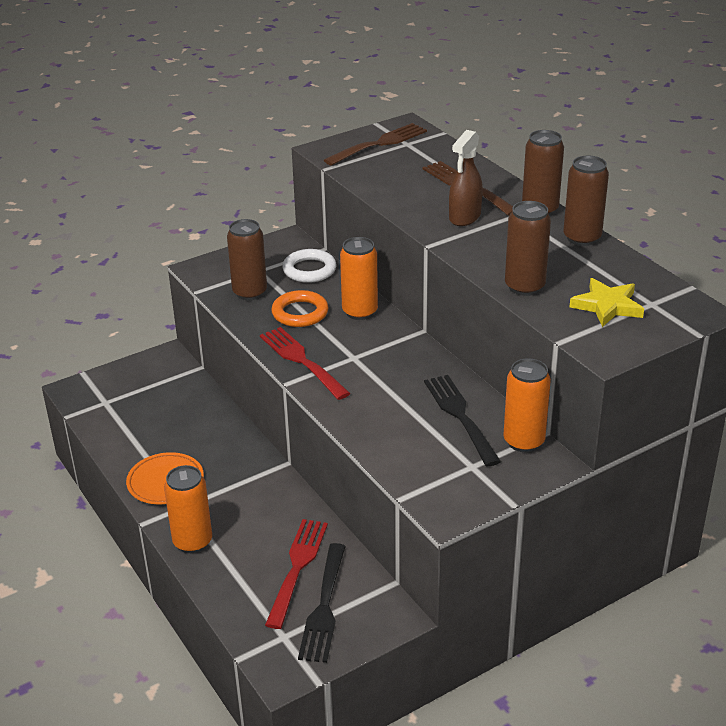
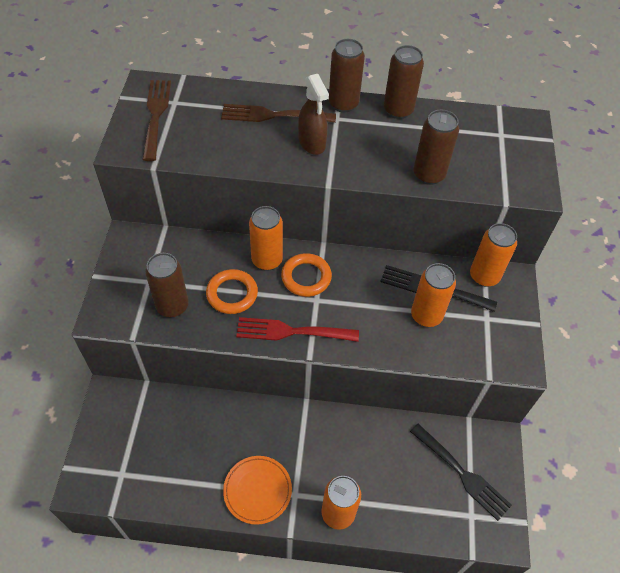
camera: 55 degrees left, 20 degrees up
red fork [265,519,328,629] -> none
white ring [282,249,337,283] -> none
yellow star [570,278,644,327] -> none
none -> orange ring [281,253,332,297]
none -> orange can [411,263,456,327]

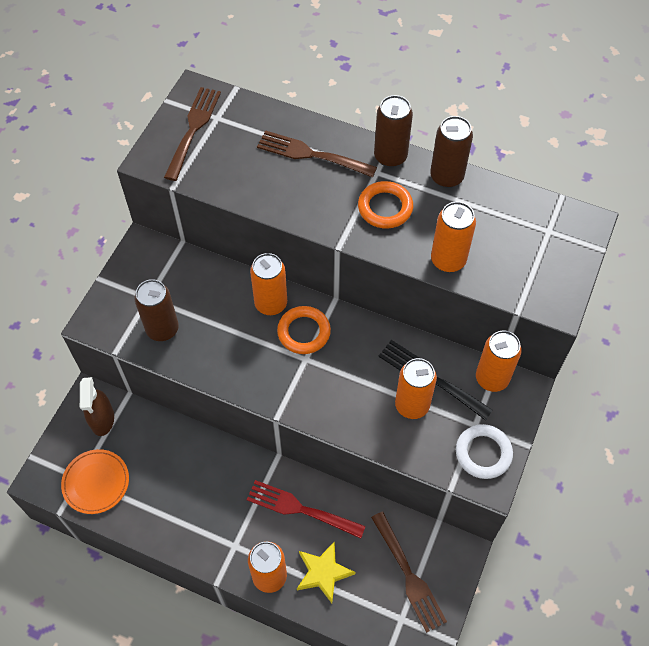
camera: 20 degrees right, 5 degrees up
orange ring [206,269,258,314] -> orange ring moved to [358,181,413,229]
orange plate [223,456,292,525] -> orange plate moved to [61,449,129,514]
red fork [236,317,359,342] -> red fork moved to [247,480,366,538]
brown spray bottle [298,74,329,155] -> brown spray bottle moved to [80,377,114,436]
black fork [410,423,512,521] -> brown fork [371,512,447,633]
brown can [413,110,459,185] -> orange can [431,202,476,272]
none -> yellow star [297,541,355,603]
none -> white ring [456,424,513,479]

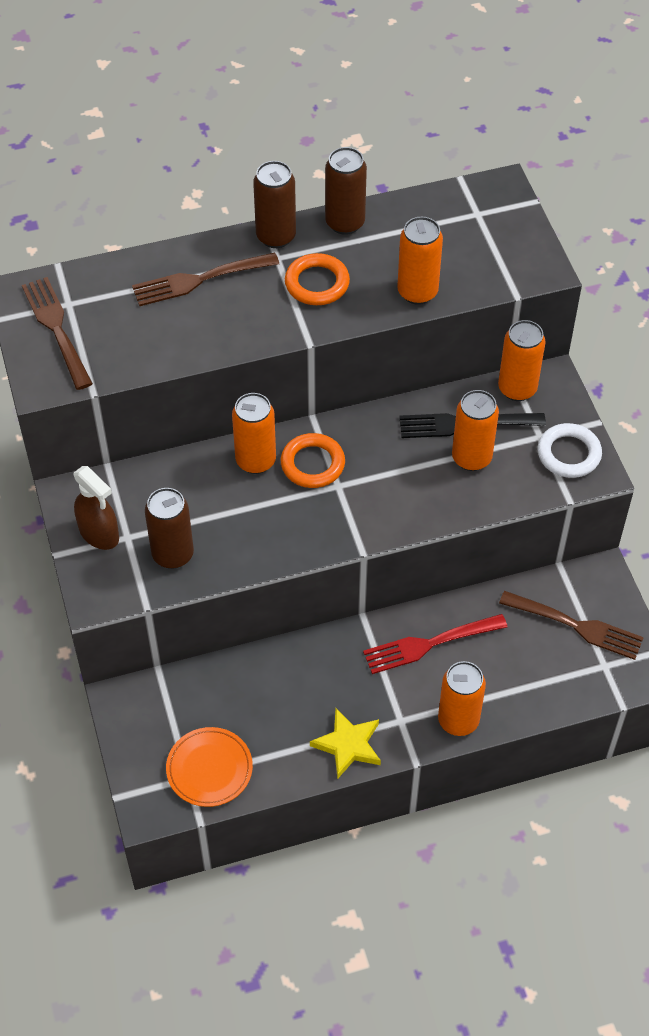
camera: 40 degrees left, 5 degrees down
brown spray bottle [80,377,114,436] -> brown spray bottle moved to [74,466,119,550]
yellow star [297,541,355,603] -> yellow star moved to [310,709,381,779]

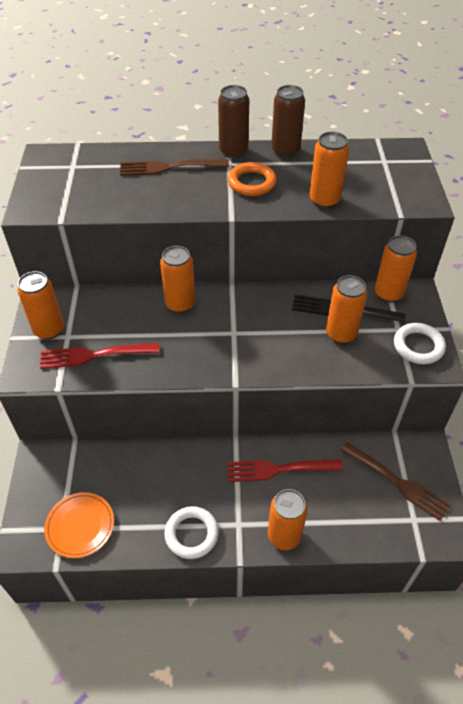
camera: 15 degrees right, 5 degrees down
brown fork [22,277,93,390] -> none
brown spray bottle [74,466,119,550] -> orange can [17,271,64,340]
brown can [145,488,194,569] -> red fork [40,343,159,369]
orange ring [281,433,345,488] -> none
yellow star [310,709,381,779] -> white ring [164,506,219,559]

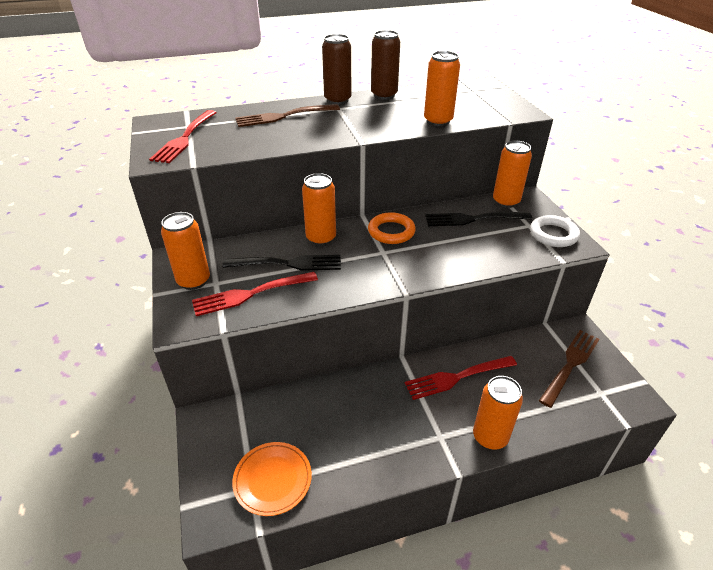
camera: 15 degrees left, 10 degrees down
white ring [164,506,219,559] -> none
orange ring [228,162,276,196] -> orange ring moved to [368,212,416,244]
orange can [326,275,367,344] -> none
brown fork [341,442,451,521] -> brown fork turned 75 degrees counterclockwise [539,330,599,408]
none -> red fork [149,110,217,163]
none -> black fork [222,255,341,271]

